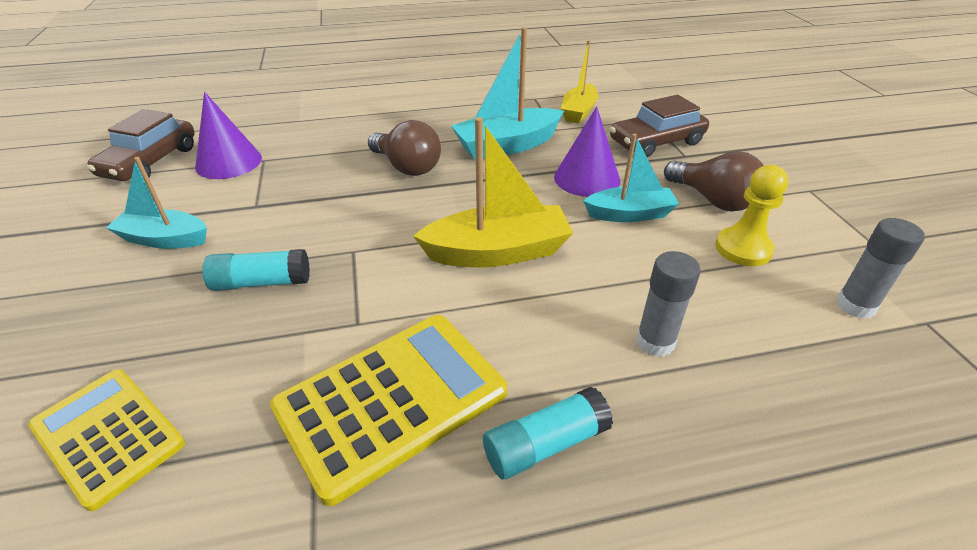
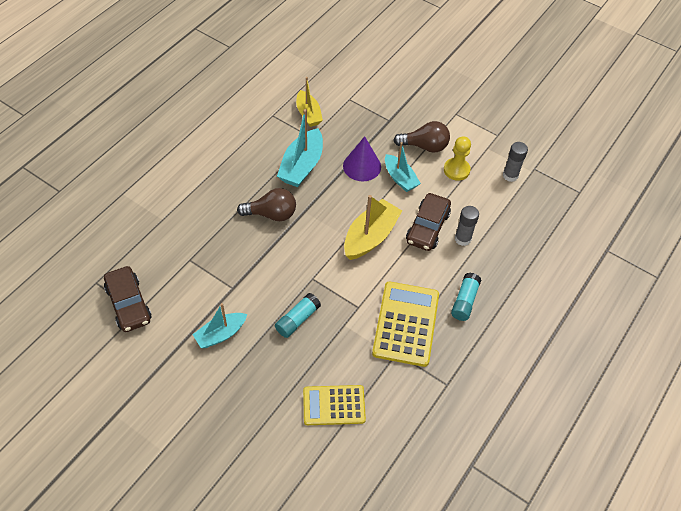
camera: 45 degrees left, 15 degrees up
purple cone [195,92,262,179] -> none
turquoise boat [583,134,679,222] -> turquoise boat turned 105 degrees clockwise [385,142,421,192]
brown car [610,95,709,157] -> brown car moved to [406,193,451,251]

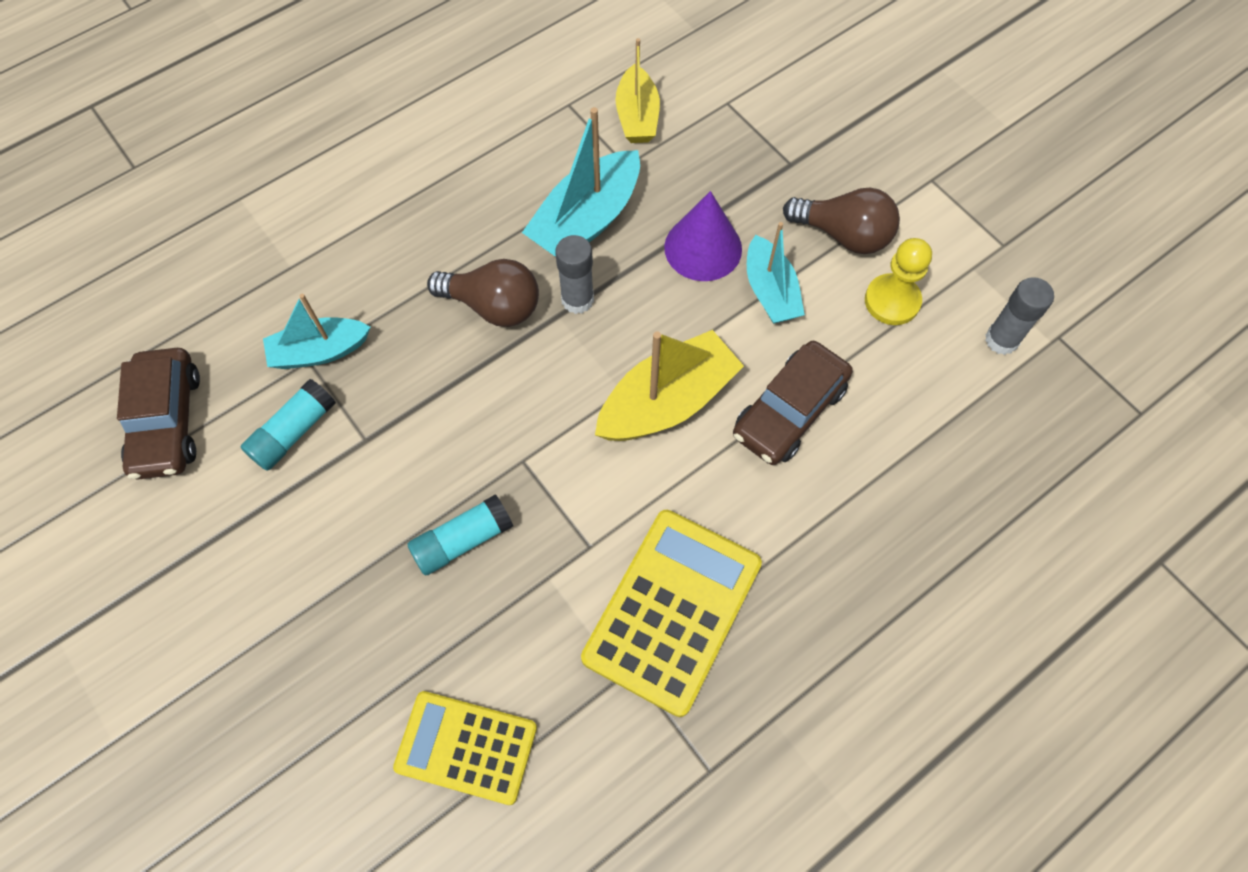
camera: 20 degrees right, 10 degrees up
turquoise boat [192,303,247,348] -> turquoise boat moved to [263,294,371,369]
turquoise glue stick [451,273,481,321] -> turquoise glue stick moved to [241,379,336,471]
grey glue stick [455,206,479,246] -> grey glue stick moved to [555,235,594,314]

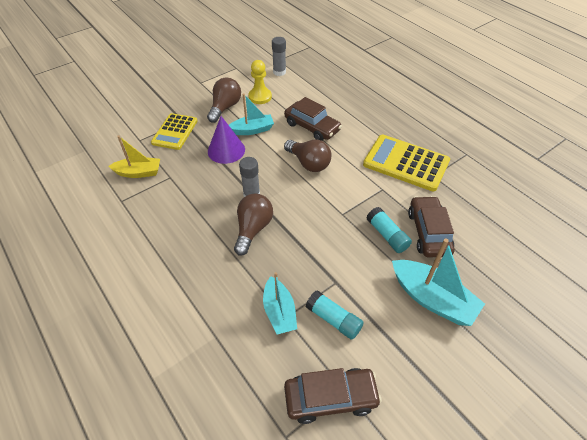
camera: 90 degrees left, 15 degrees down
yellow calculator [393,691,537,805] -> yellow calculator moved to [151,113,197,150]
turquoise boat [522,107,640,257] -> turquoise boat moved to [392,238,485,326]
yellow boat [595,330,744,441] -> brown light bulb [284,139,332,172]
none -> brown car [408,196,454,258]

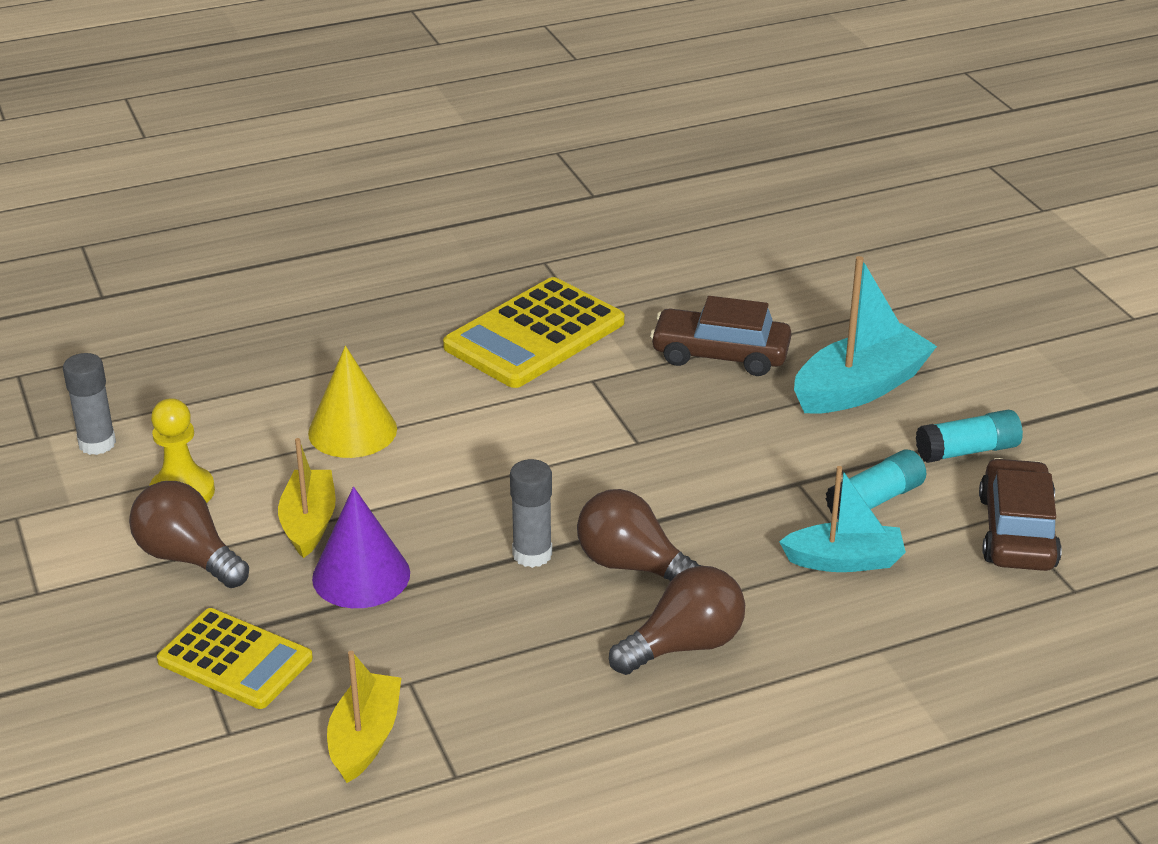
camera: 75 degrees left, 15 degrees down
turquoise boat [229,94,274,135] -> yellow boat [278,438,336,558]
brown car [284,97,342,141] -> yellow cone [308,346,397,458]
brown light bulb [284,139,332,172] -> brown light bulb moved to [609,566,745,675]
turquoise glue stick [367,207,412,253] -> turquoise glue stick moved to [916,410,1023,463]

